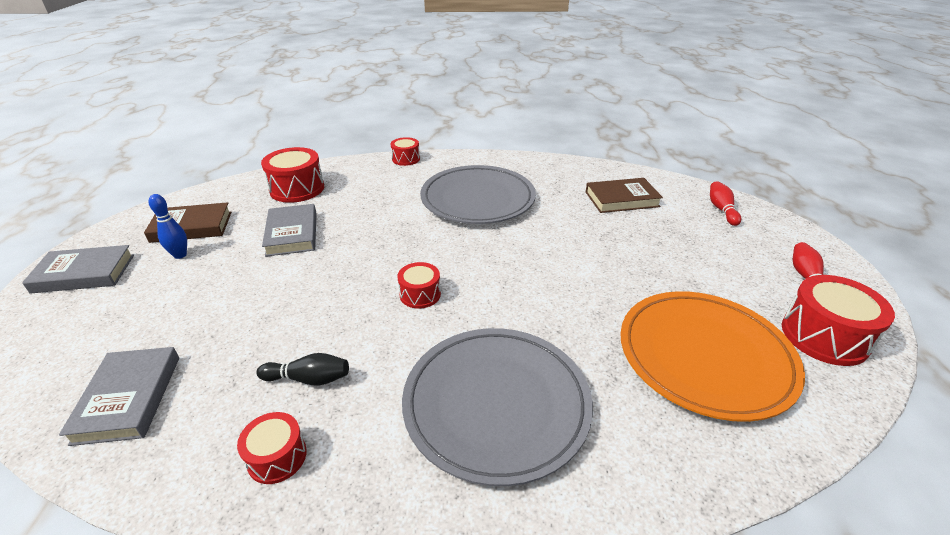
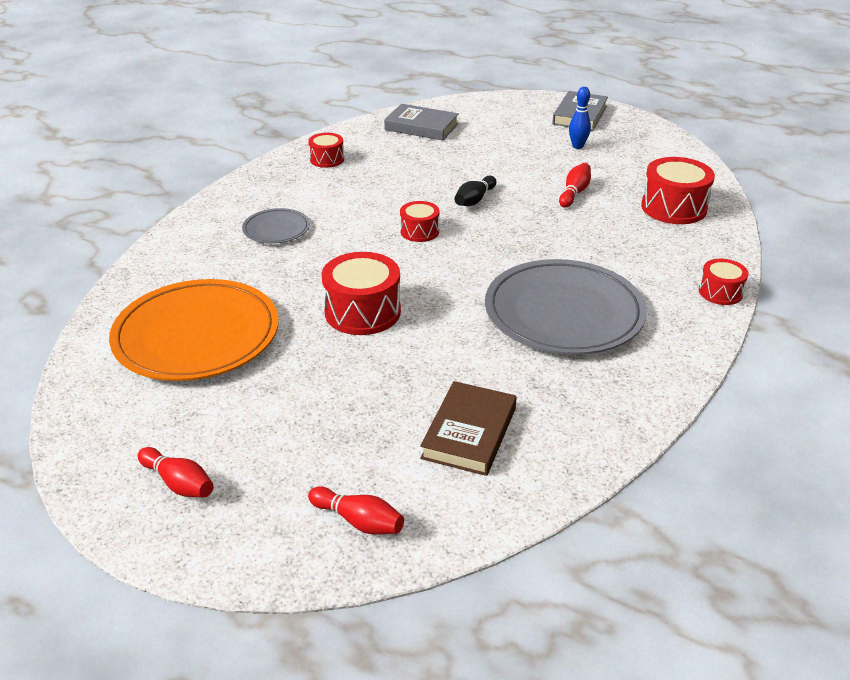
camera: 120 degrees right, 0 degrees up
brown book [144,202,231,243] -> none
black bowling pin [257,353,349,386] -> black bowling pin moved to [455,176,497,206]
grey book [262,204,317,257] -> red bowling pin [559,163,591,208]
grey plate [402,328,593,486] -> grey plate [242,208,310,244], size x0.48
red drum [782,275,895,366] -> red drum moved to [322,252,401,335]

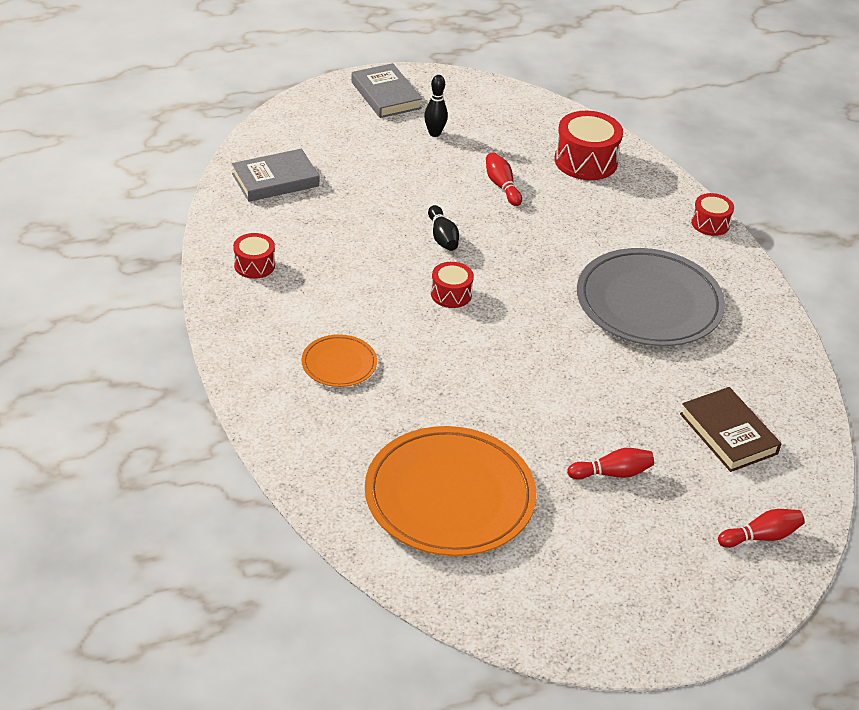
camera: 50 degrees left, 5 degrees up
red bowling pin [138,447,214,498] -> red bowling pin moved to [567,448,654,480]
grey plate [242,208,310,244] -> orange plate [301,334,377,387]
red drum [322,252,401,335] -> none
blue bowling pin [569,87,591,149] -> black bowling pin [424,75,448,137]

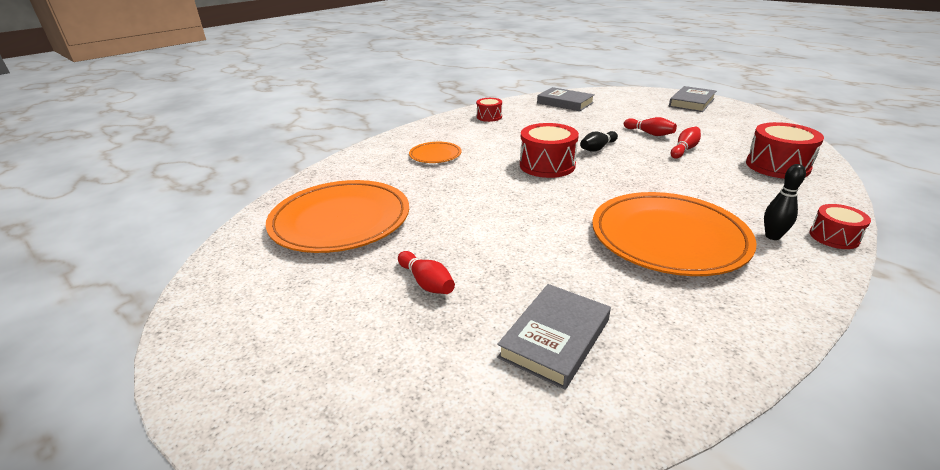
camera: 65 degrees right, 10 degrees down
black bowling pin [424,75,448,137] -> black bowling pin moved to [764,164,806,240]
red drum [431,262,474,308] -> red drum [520,123,579,178], size x1.72
grey plate [577,248,725,346] -> orange plate [592,192,757,276]
brown book [680,387,781,472] -> grey book [497,284,611,390]
red bowling pin [718,509,805,548] -> red bowling pin moved to [624,117,677,136]

